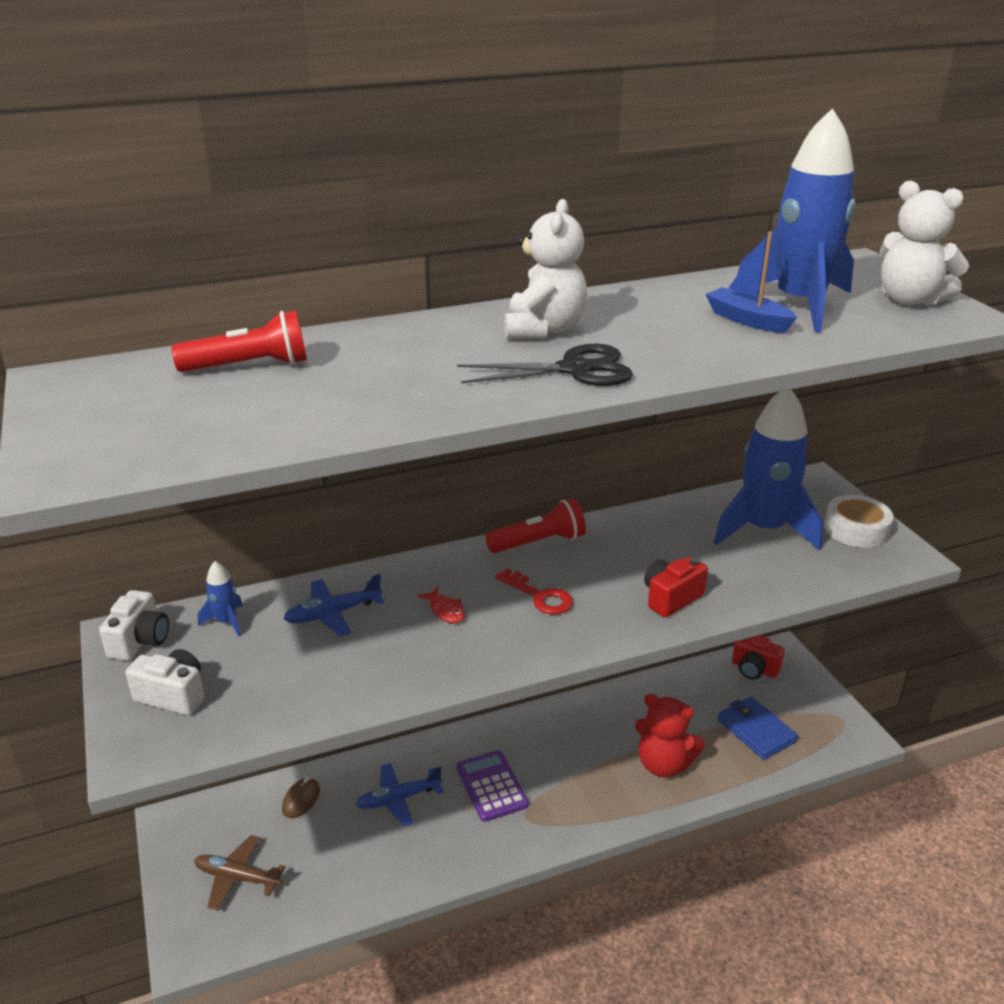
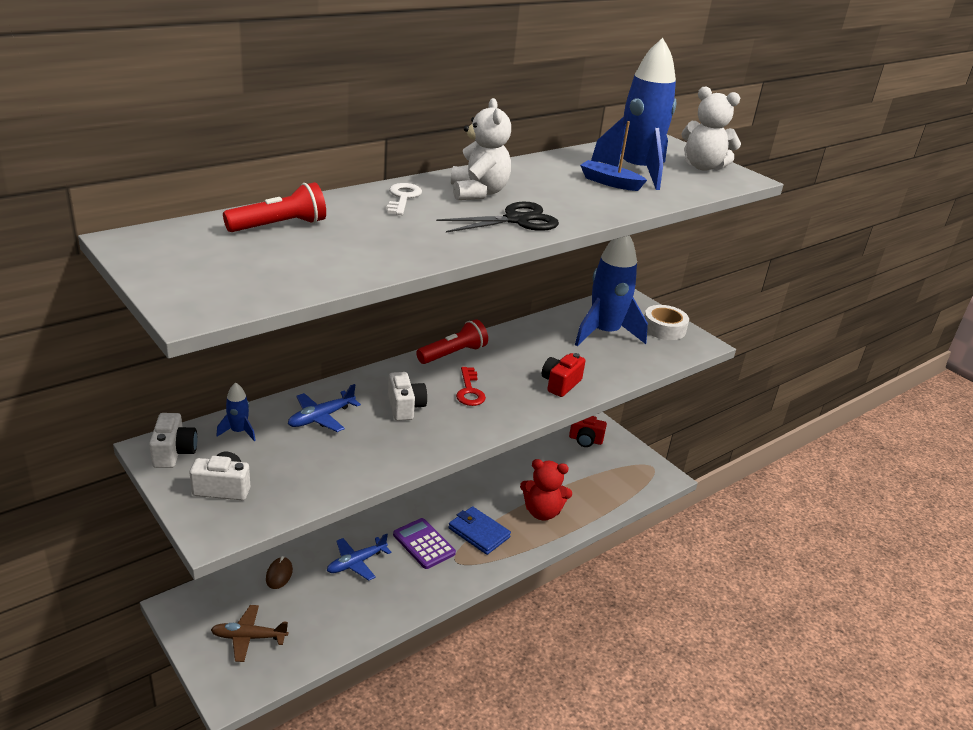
camera: 20 degrees left, 0 degrees up
red fish [417,587,465,623] -> white camera [388,372,427,421]
red key [495,568,573,614] -> red key turned 60 degrees clockwise [456,367,486,406]
blue wallet [718,696,798,760] -> blue wallet moved to [449,506,511,555]
none -> white key [387,183,422,215]

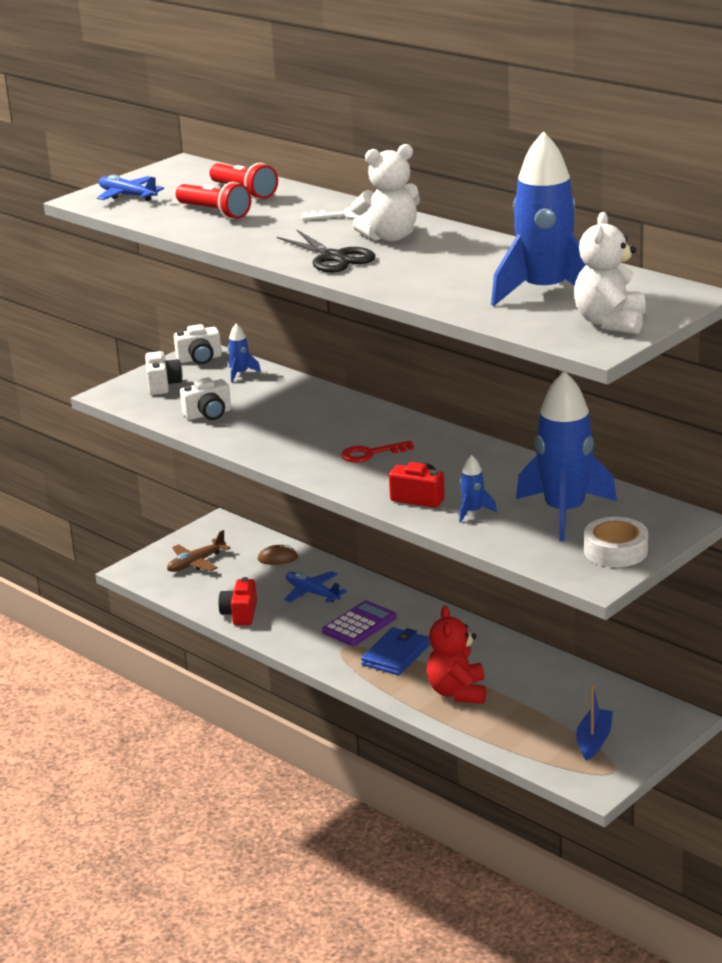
camera: 85 degrees right, 5 degrees down
brown plane [211,605,288,662] -> brown plane turned 120 degrees counterclockwise [167,530,231,572]
blue plane [288,384,361,432] -> blue plane moved to [97,175,164,201]
white camera [388,372,427,421] -> white camera moved to [180,377,231,420]
red flashlight [416,319,488,364] -> red flashlight moved to [176,182,251,219]
red camera [569,416,607,447] -> red camera moved to [218,577,257,625]
blue boat [580,121,647,191] -> blue boat moved to [576,685,613,760]
none -> blue rocket [459,455,497,522]

